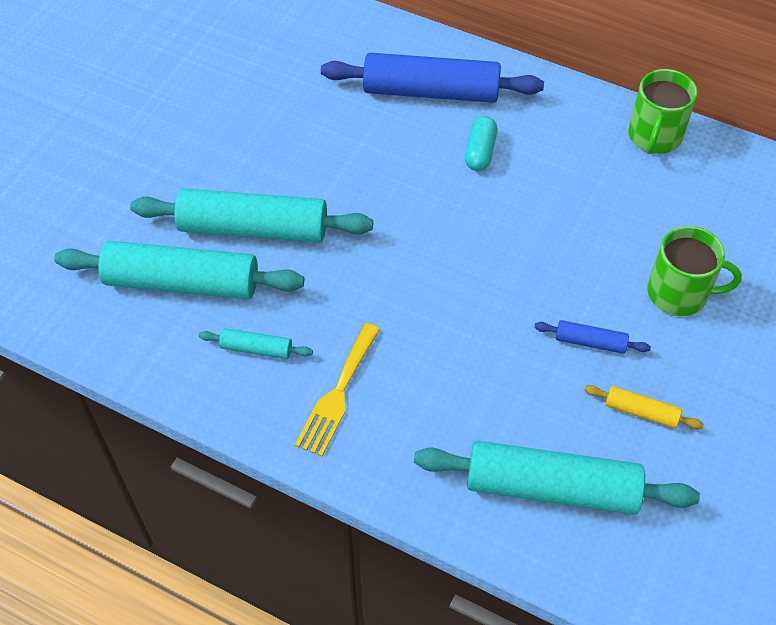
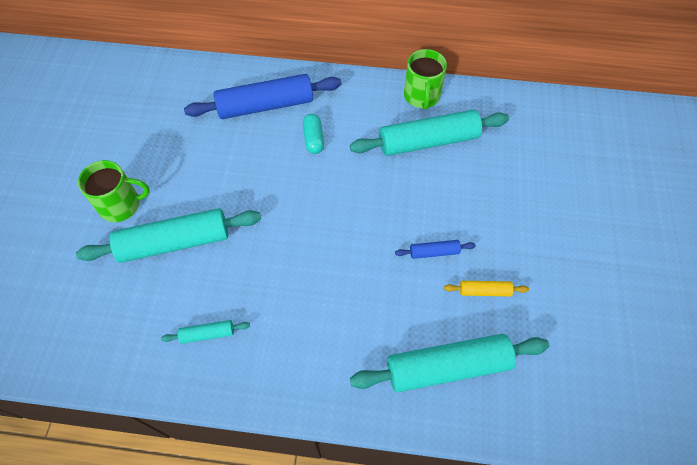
camera: 20 degrees left, 5 degrees up
turquoise rolling pin [54,241,304,299] -> turquoise rolling pin moved to [350,109,509,156]
yellow fork [295,323,381,457] -> none
green mug [647,226,742,316] -> green mug moved to [78,160,150,222]

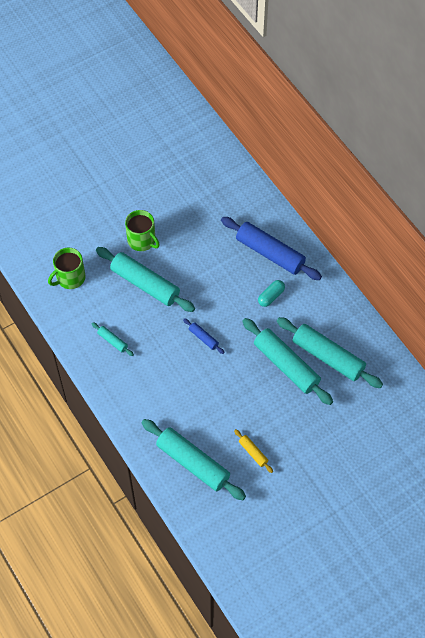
camera: 50 degrees right, 0 degrees up
blue rolling pin [395,240,476,259] -> blue rolling pin moved to [183,318,225,354]
green mug [404,49,447,110] -> green mug moved to [48,248,86,289]
none -> turquoise rolling pin [242,318,333,405]

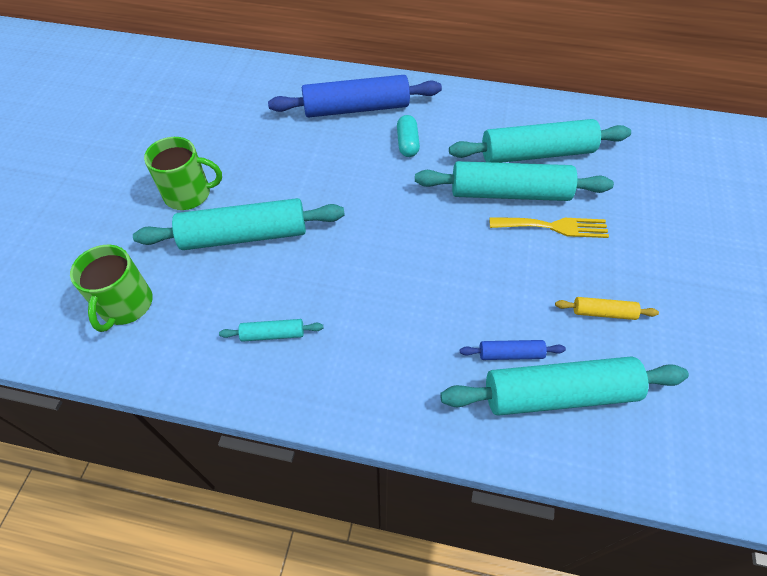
camera: 45 degrees left, 5 degrees down
blue rolling pin [183,318,225,354] -> blue rolling pin moved to [460,340,566,360]
none -> yellow fork [489,217,609,238]

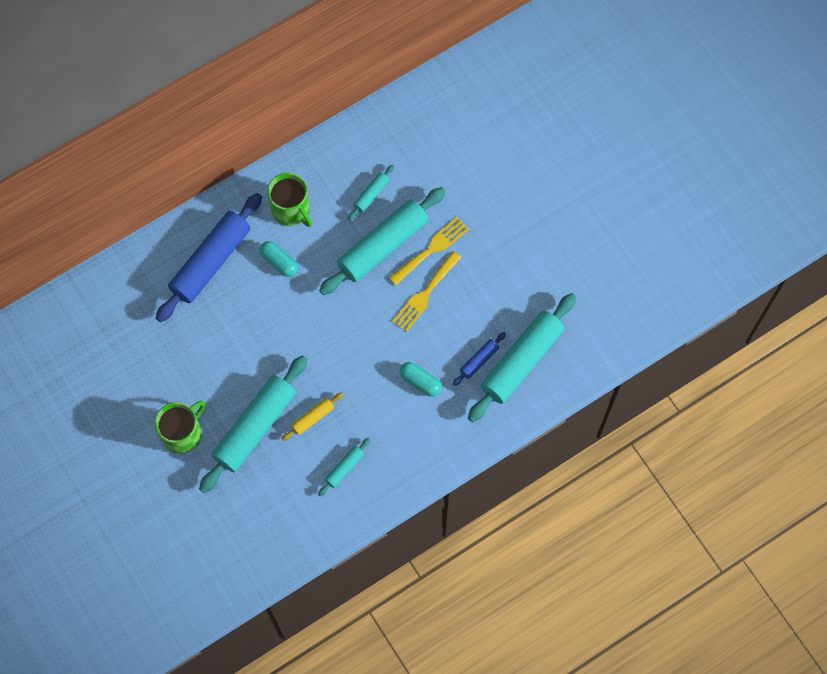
camera: 45 degrees left, 15 degrees up
green mug [70,245,153,332] -> green mug moved to [267,173,312,227]
turquoise rolling pin [449,119,631,163] -> turquoise rolling pin [348,165,394,220], size x0.45
yellow rolling pin [555,297,659,320] -> yellow rolling pin moved to [282,393,343,441]
none -> yellow fork [392,251,461,332]
none -> turquoise capsule [400,362,442,397]

